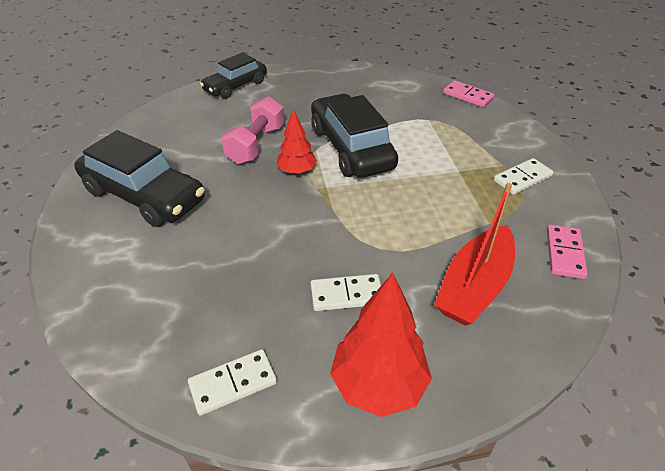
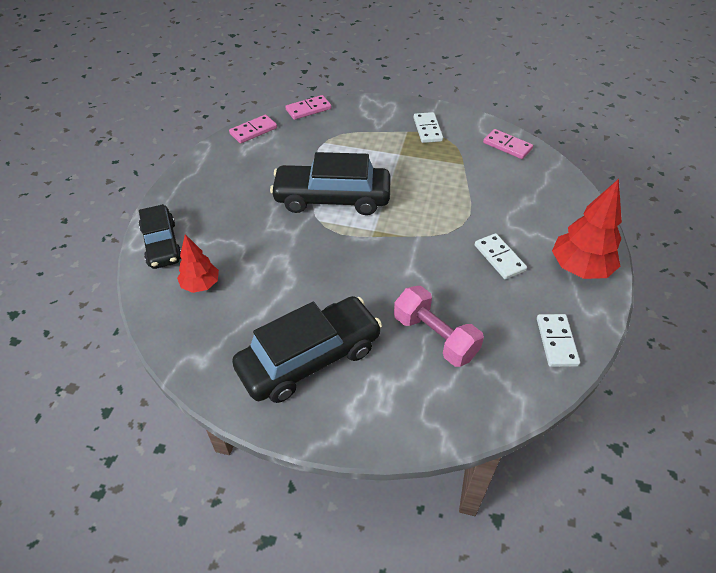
camera: 65 degrees left, 5 degrees up
pink dumbbell [221,96,285,164] -> pink dumbbell moved to [394,286,484,367]
red tree [277,109,317,174] -> red tree moved to [177,234,219,293]
white domino [311,274,381,311] -> white domino turned 45 degrees counterclockwise [475,233,527,280]
red boat [434,183,515,326] -> none
none -> pink domino [229,115,277,143]

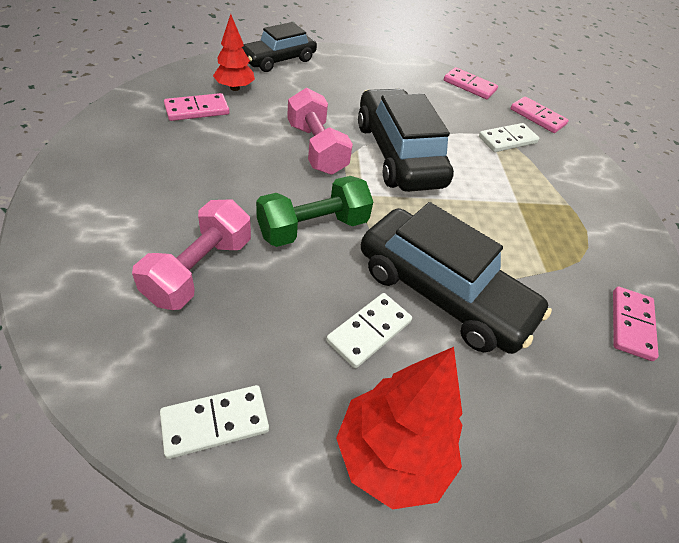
camera: 65 degrees right, 0 degrees up
black car [232,296,382,403] -> black car moved to [361,202,552,354]
white domino [414,112,443,143] -> white domino moved to [479,123,539,152]
none -> pink domino [164,93,229,121]
none -> green dumbbell [256,176,373,247]
none -> pink dumbbell [287,88,353,175]

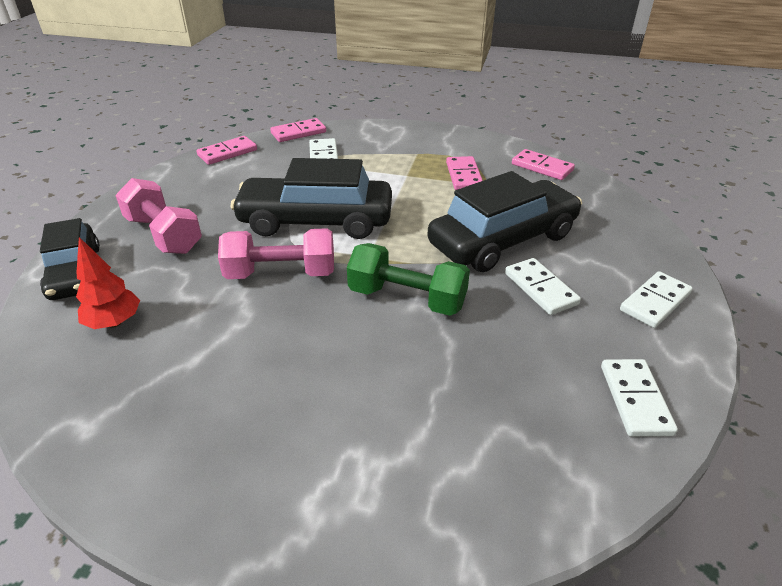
camera: 65 degrees left, 10 degrees down
pink dumbbell [132,200,251,310] -> pink dumbbell moved to [115,178,202,254]
pink domino [164,93,229,121] -> pink domino moved to [446,156,483,190]
green dumbbell [256,176,373,247] -> green dumbbell turned 60 degrees counterclockwise [347,243,470,316]
red tree [336,347,463,509] -> white domino [620,271,693,328]

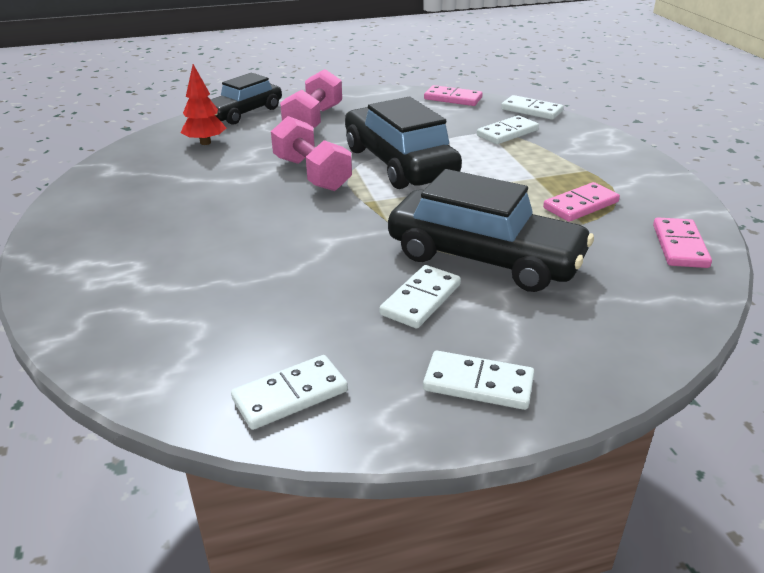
camera: 60 degrees right, 5 degrees down
pink domino [270,118,326,142] -> white domino [501,95,563,120]
green dumbbell [347,243,470,316] -> none

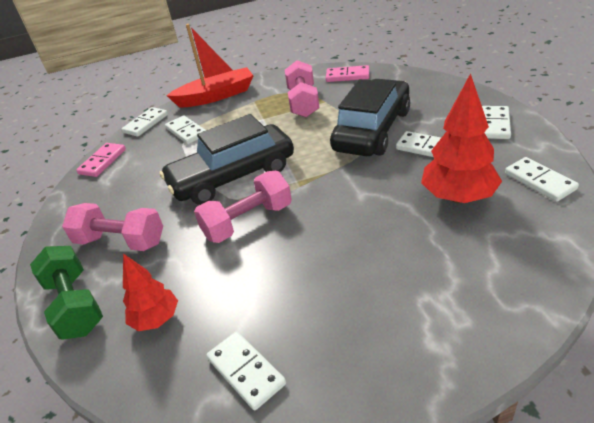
camera: 85 degrees left, 5 degrees up
black car [210,73,282,125] -> green dumbbell [30,246,103,340]
pink domino [543,182,620,222] -> pink dumbbell [285,60,320,117]
none -> red boat [166,24,254,107]
none -> white domino [206,331,286,410]
none -> red tree [421,73,502,203]

